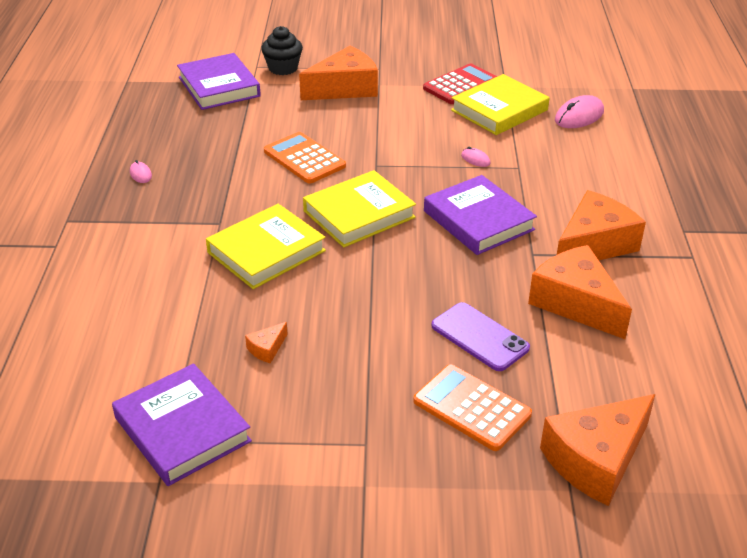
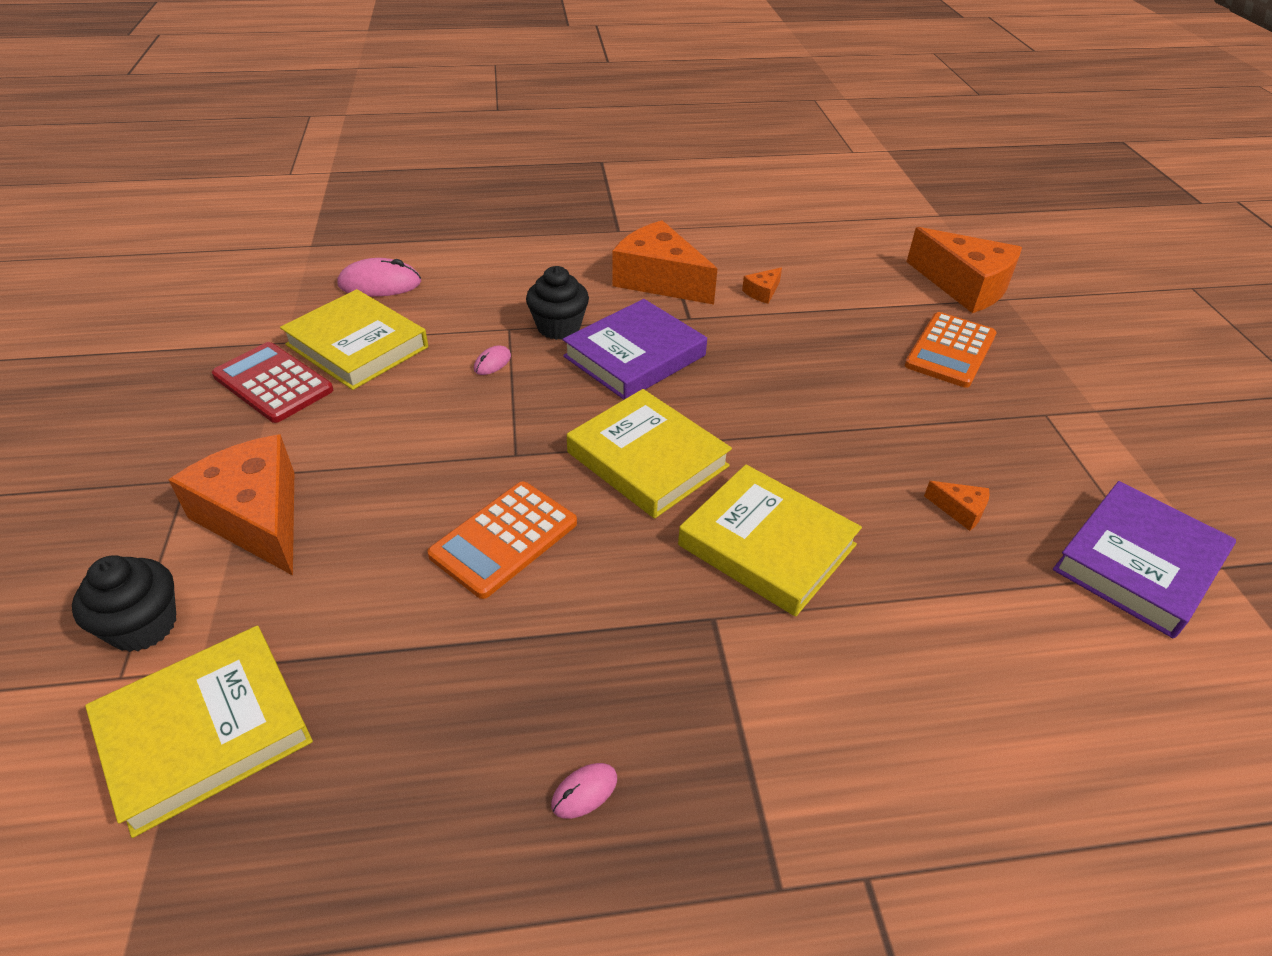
camera: 100 degrees left, 5 degrees up
purple book [177,53,261,110] -> yellow book [85,626,313,838]
purple phone [431,302,530,371] -> none
orange cheese [528,245,632,339] -> orange cheese [742,267,782,304], size x0.42
pink mouse [555,95,604,128] -> pink mouse turned 45 degrees counterclockwise [338,258,421,297]
none -> black cupcake [526,266,589,340]

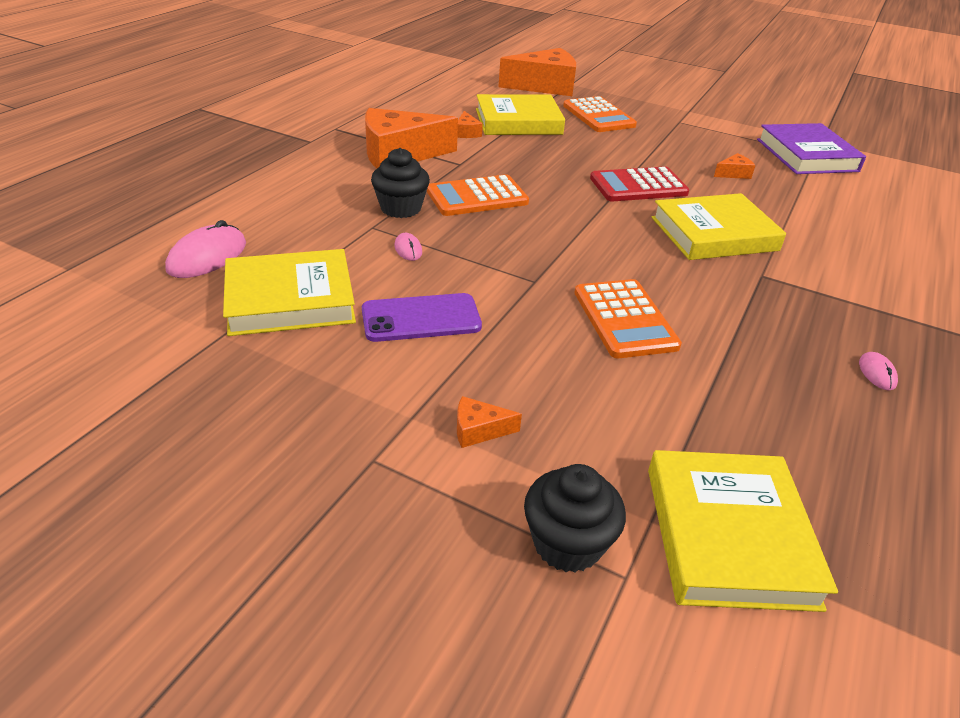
camera: 55 degrees left, 5 degrees down
orange cheese [169,434,294,576] -> orange cheese [457,396,522,448], size x0.42
red calculator [212,342,333,423] -> red calculator moved to [590,166,689,201]
purple book [563,299,707,400] -> orange calculator [427,174,529,216]
yellow book [567,389,732,519] -> yellow book moved to [476,94,565,135]
none -> purple phone [362,293,482,342]

